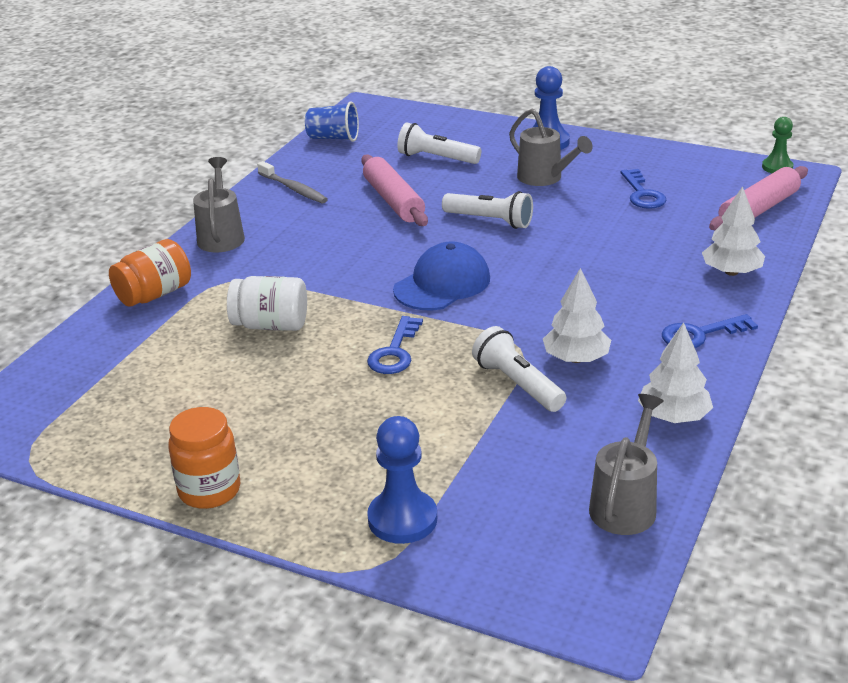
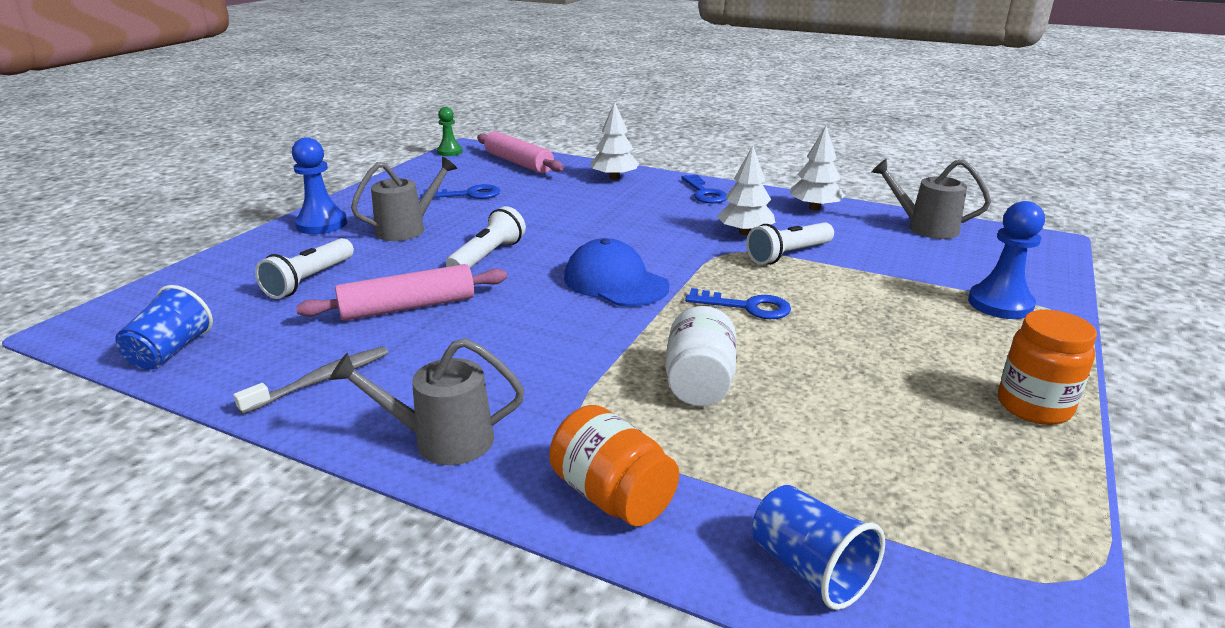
camera: 90 degrees left, 5 degrees down
none -> blue cup [752,485,885,610]

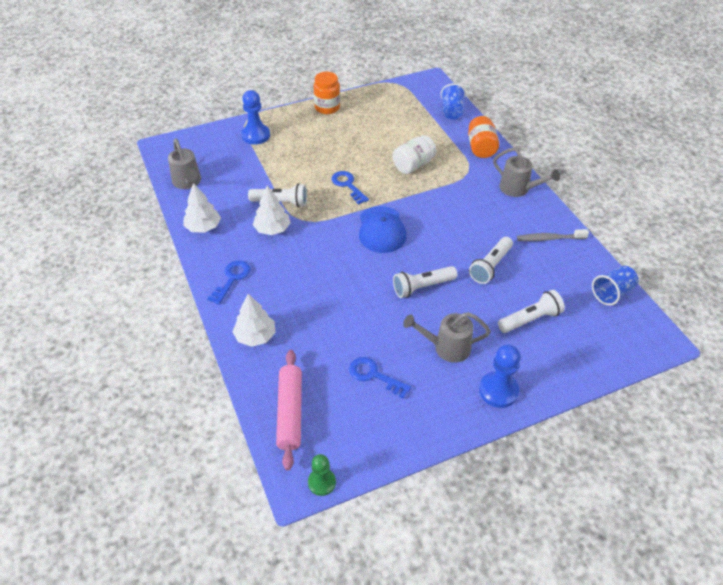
camera: 140 degrees left, 20 degrees up
pink rolling pin [296,264,507,321] -> white flashlight [469,237,513,284]

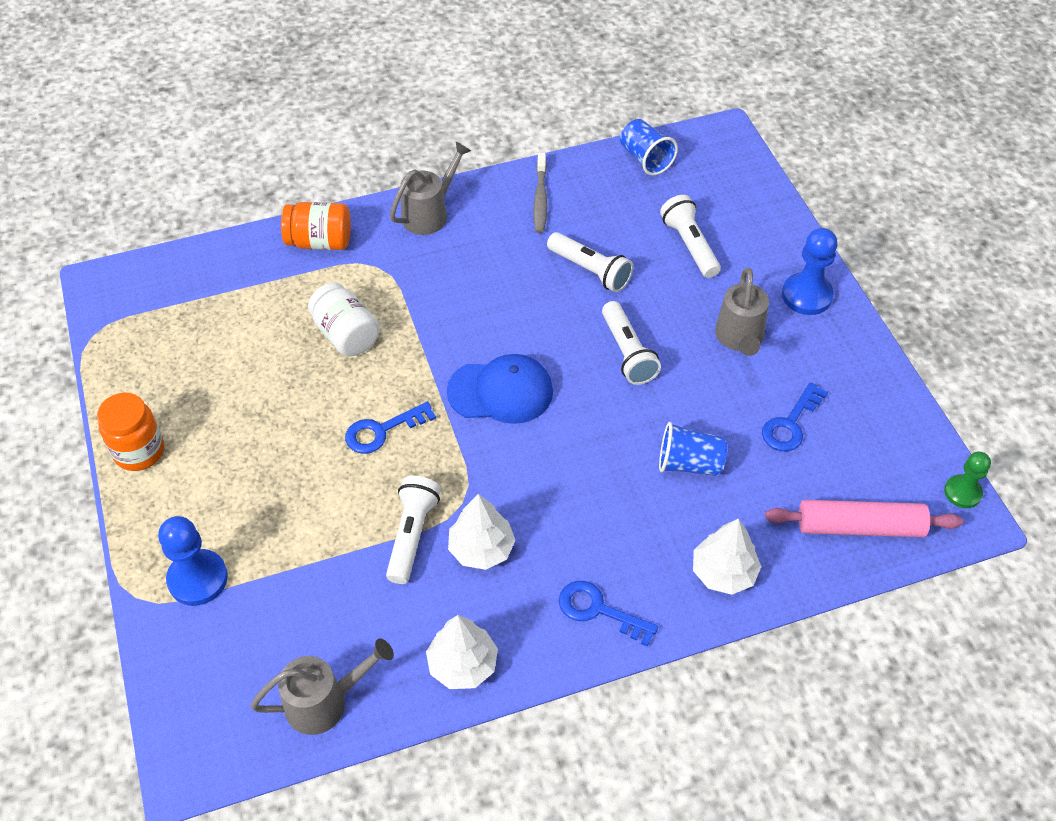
camera: 85 degrees left, 5 degrees up
blue cup [441,83,466,120] -> blue cup moved to [659,422,727,476]

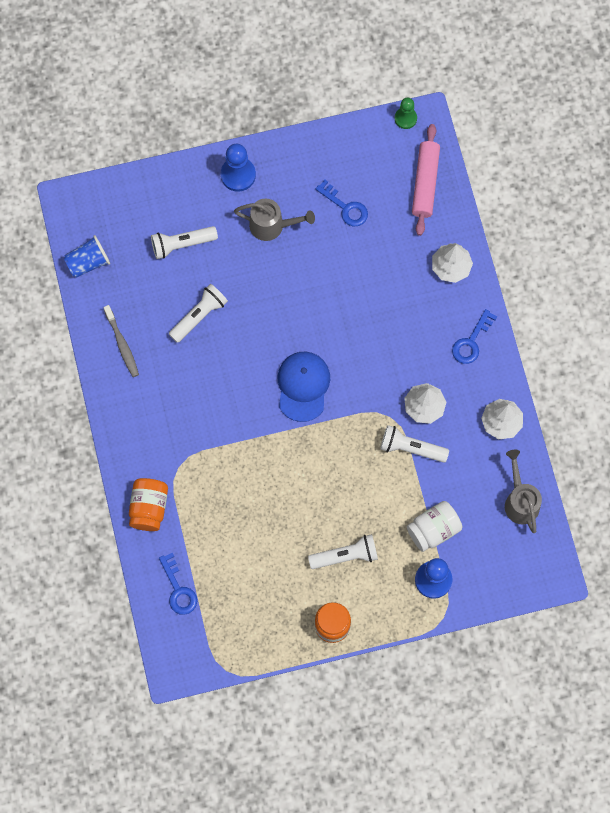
camera: 85 degrees left, 20 degrees up
white jar [308,282,380,356] -> white jar moved to [407,501,462,552]
blue key [345,401,436,454] -> blue key moved to [159,553,197,615]
grey watering can [390,141,471,235] -> none
grey toothbrush [533,153,547,233] -> grey toothbrush turned 60 degrees clockwise [104,305,139,377]
white flashlight [602,301,661,385] -> white flashlight moved to [308,534,378,569]
blue cup [659,422,727,476] -> none

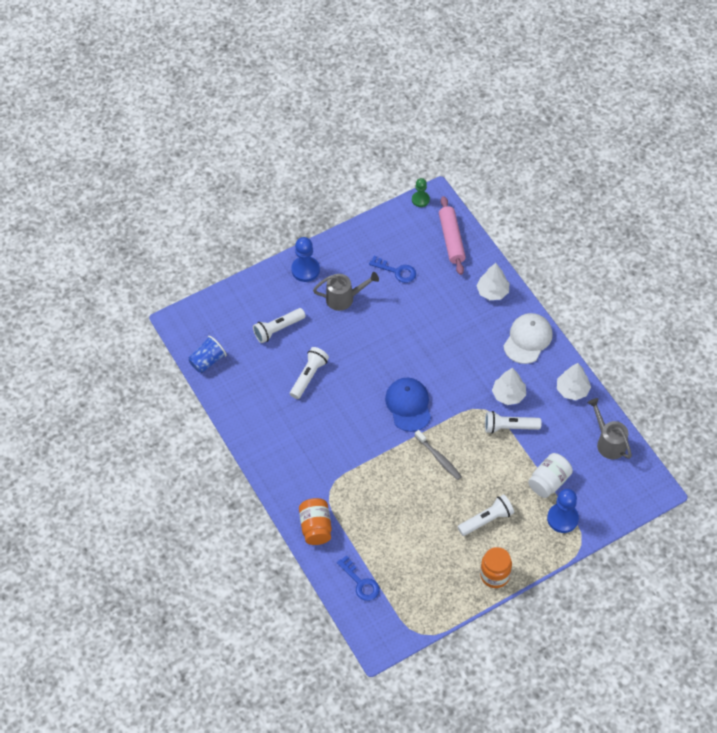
camera: 15 degrees left, 15 degrees down
grey toothbrush [104,305,139,377] -> grey toothbrush moved to [415,430,462,480]
blue key [452,309,497,364] -> white cap [503,313,553,364]

